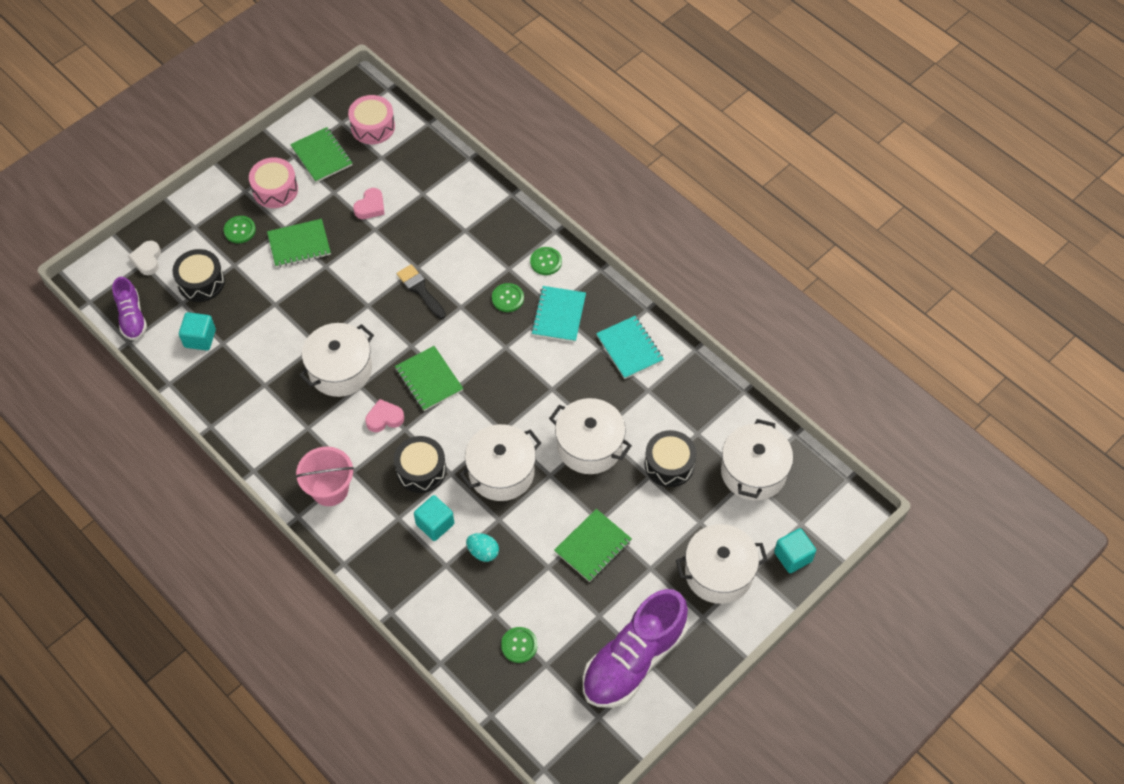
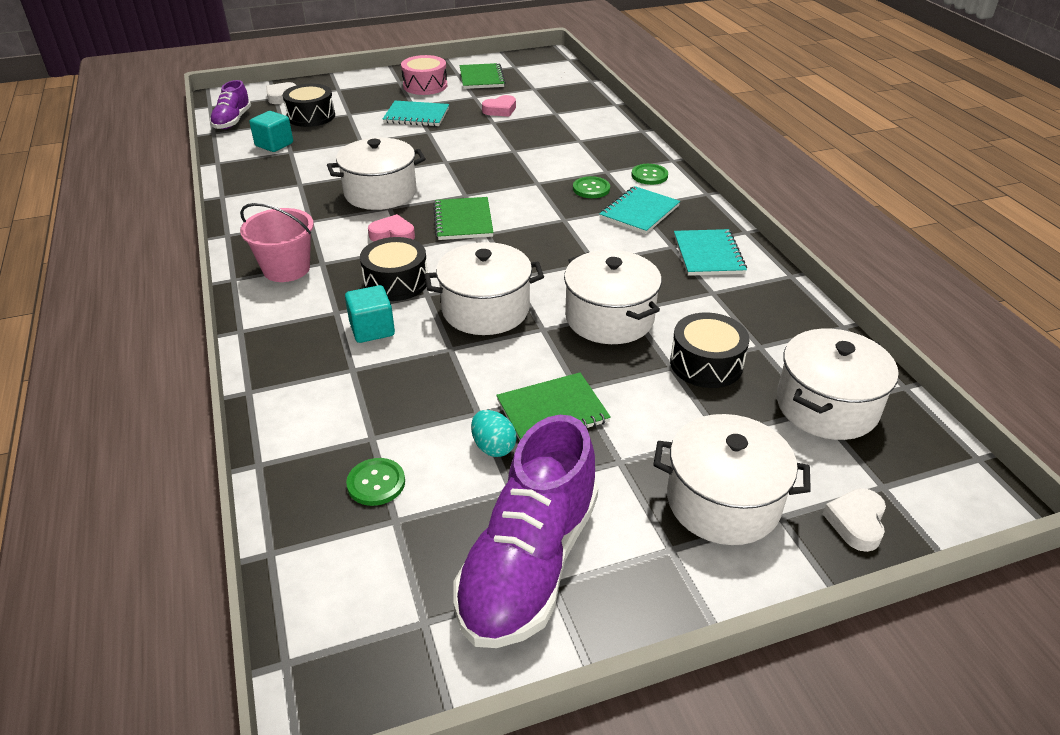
camera: 25 degrees right, 20 degrees down
green button [224,216,256,243] -> none
green notebook [267,219,331,268] -> turquoise notebook [383,101,449,127]
pink drum [348,95,395,144] -> none
black brush [396,264,446,319] -> none
turquoise egg [466,533,499,562] -> turquoise egg moved to [471,410,517,457]
purple shoe [583,589,688,708] -> purple shoe turned 45 degrees counterclockwise [453,415,598,648]
turquoise cube [774,528,816,573] -> white heart [823,488,886,552]

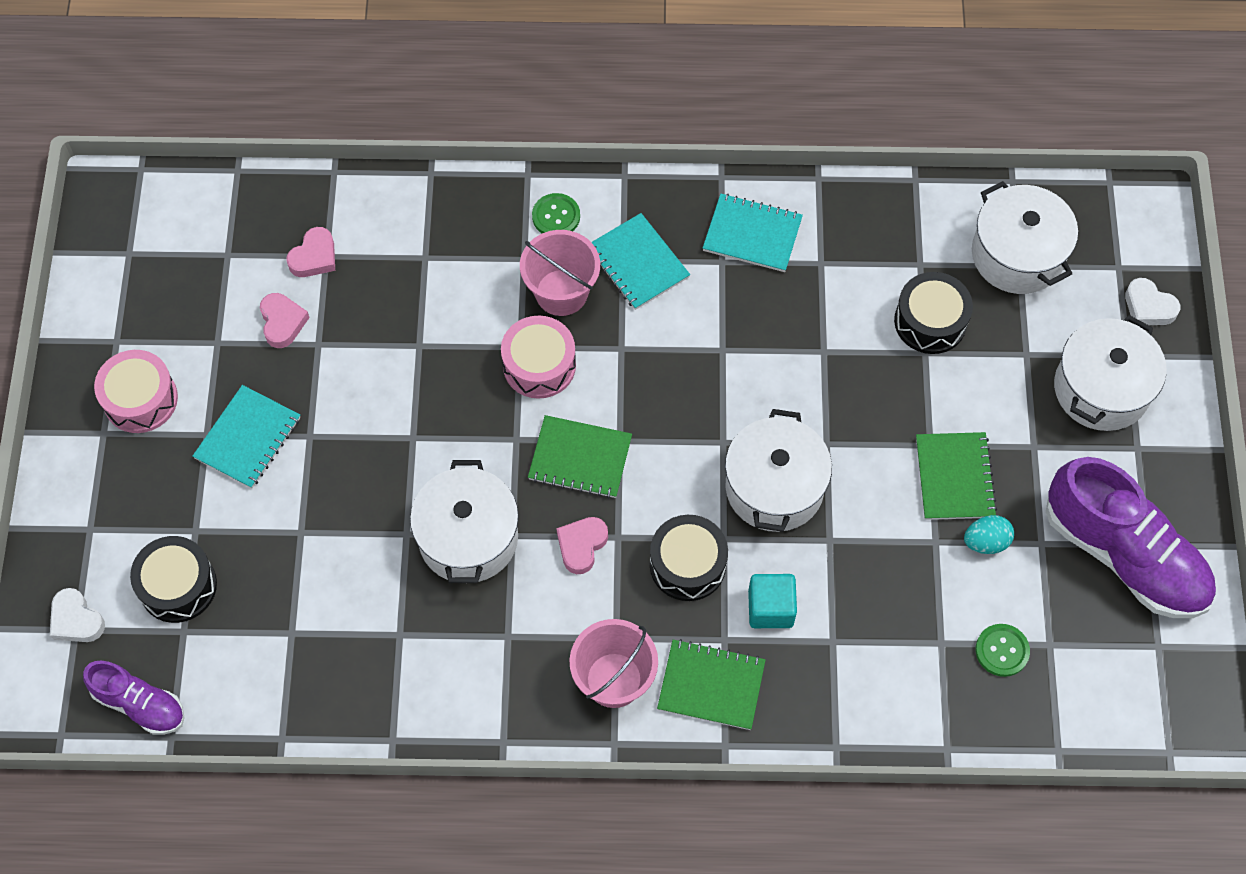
camera: 70 degrees left, 25 degrees up
turquoise cube [249,111,293,152] -> none
green notebook [460,63,506,89] -> green notebook moved to [657,639,766,730]
white pot [564,250,662,344] -> none
green button [573,176,610,198] -> pink bucket [520,230,600,316]
none -> pink heart [286,227,335,277]
none -> pink drum [501,316,576,399]

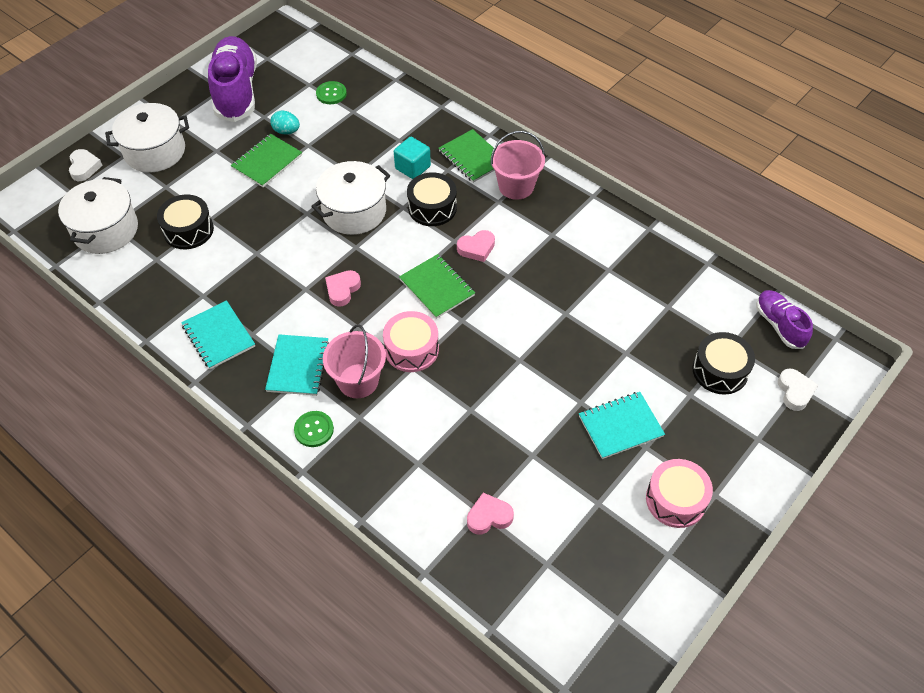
camera: 140 degrees left, 10 degrees down
pink heart [260,293,310,348] -> pink heart moved to [325,270,361,307]
white pot [410,460,519,583] -> none

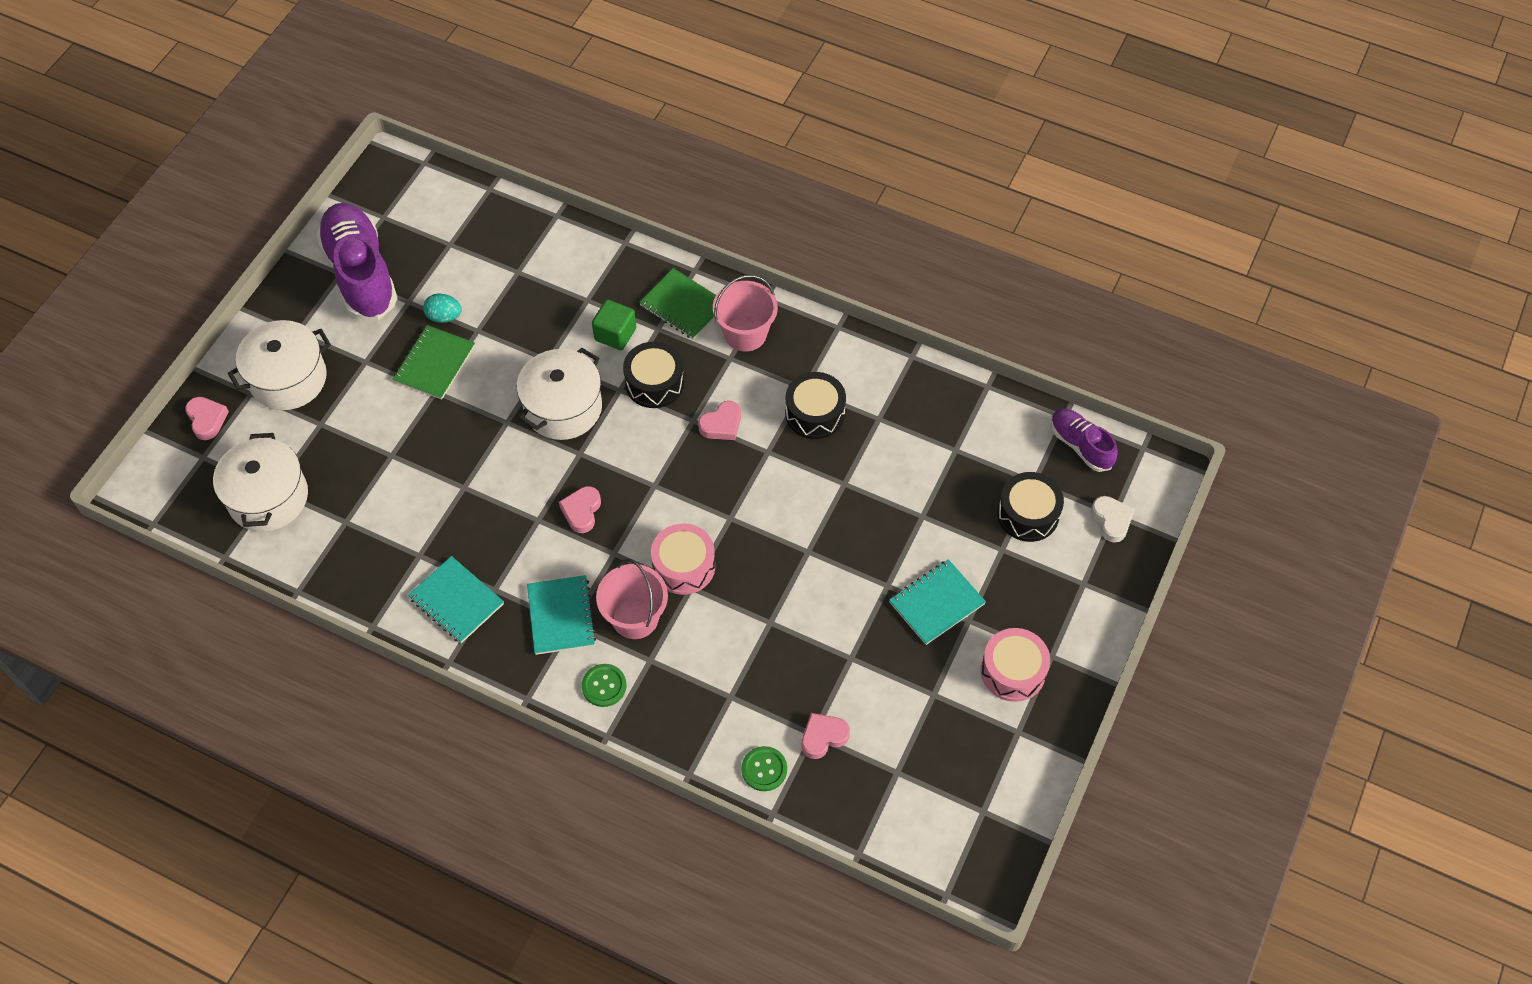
camera: 15 degrees left, 5 degrees up
white heart [69,149,103,181] -> pink heart [185,397,229,440]
black drum [157,194,214,249] -> black drum moved to [785,372,846,439]
green button [316,81,347,104] -> green button moved to [742,746,787,791]
turquoise cube [394,137,431,179] -> green cube [592,300,636,350]
green notebook [399,254,475,319] -> none

